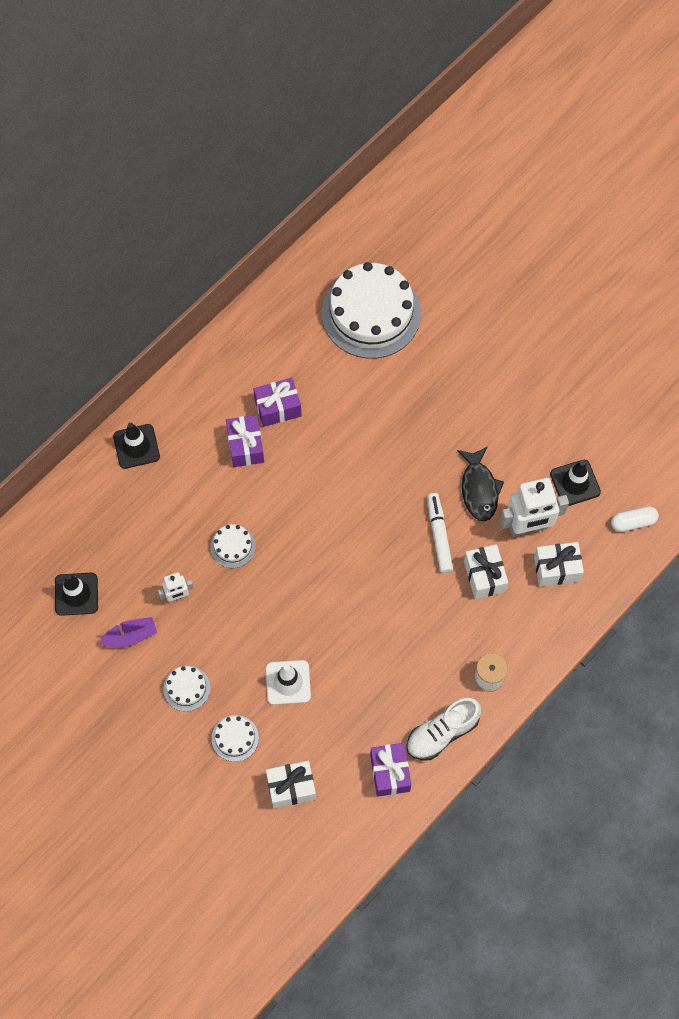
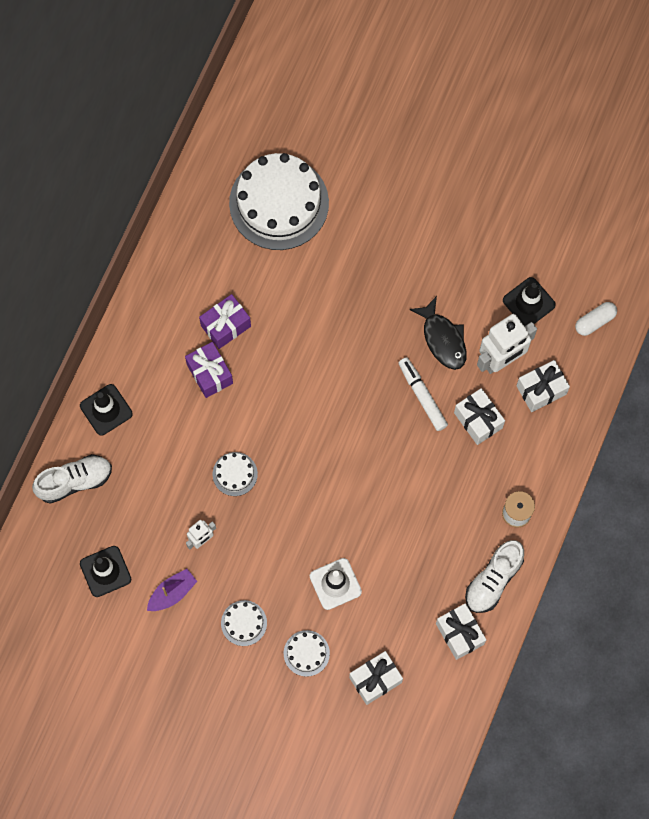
camera: 20 degrees left, 5 degrees up
purple gift [370,743,411,797] -> white gift [436,603,486,660]
none -> white shoe [32,454,112,504]

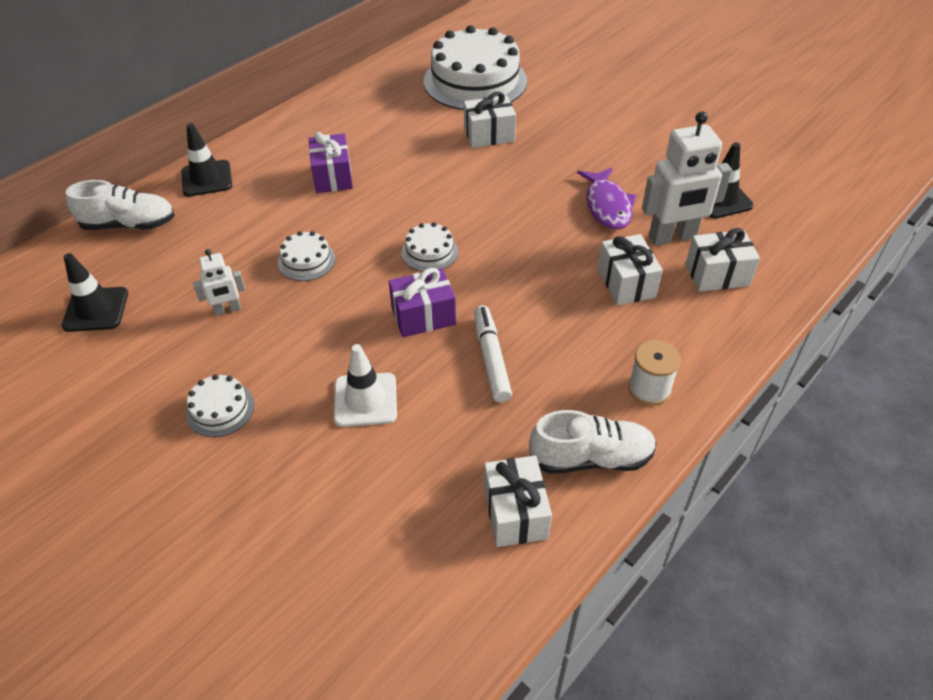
camera: 20 degrees right, 25 degrees down
purple boat [147,569,198,611] -> none
purple gift [199,294,251,349] -> purple gift moved to [389,268,456,337]
white cake [284,630,330,677] -> white cake moved to [402,222,458,272]
white gift [349,651,403,705] -> white gift moved to [464,92,516,148]
white marker [398,357,448,431] -> white marker moved to [474,305,512,403]
black fish [409,296,467,370] -> purple fish [577,167,637,230]
white shoe [465,540,524,613] -> white shoe turned 150 degrees counterclockwise [529,410,657,474]
white capsule [575,302,617,336] -> none

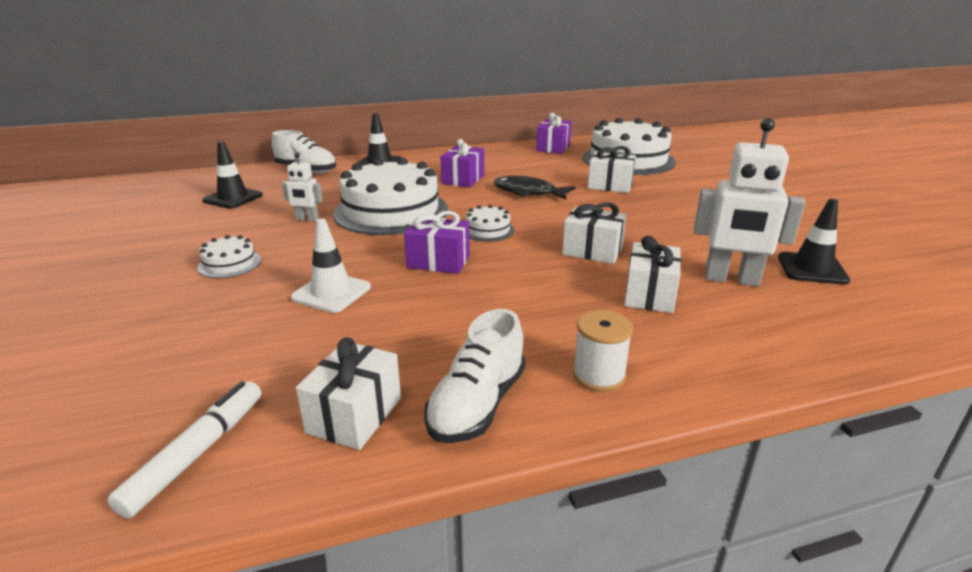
camera: 30 degrees right, 20 degrees down
white cake [278,231,335,281] -> white cake [333,158,448,235], size x2.30
white marker [474,305,512,403] -> white marker moved to [107,381,262,519]
white shoe [529,410,657,474] -> white shoe turned 90 degrees clockwise [424,309,525,443]
purple fish [577,167,637,230] -> none
white gift [686,228,760,292] -> white gift moved to [562,202,626,264]
none -> black fish [494,176,576,200]
none -> purple gift [536,113,571,154]

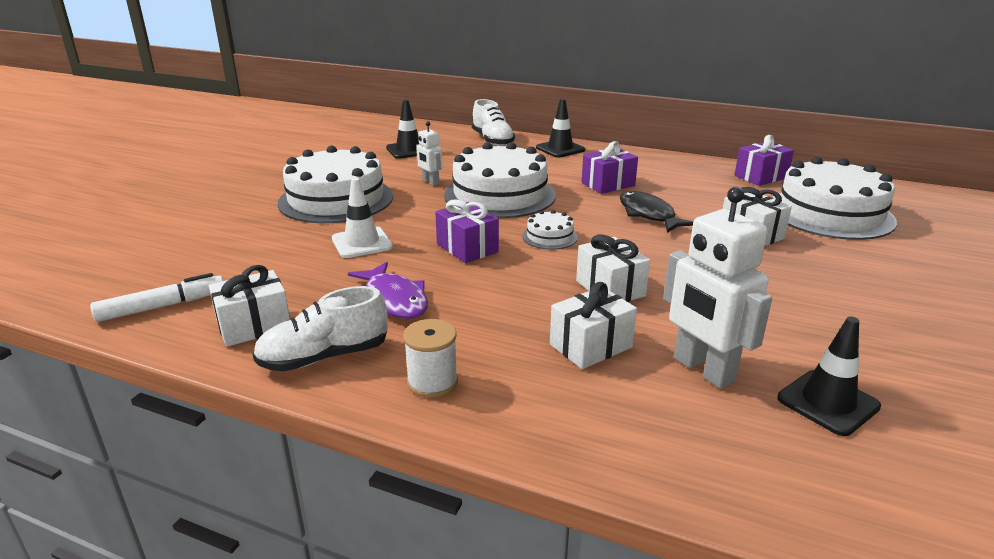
camera: 40 degrees right, 0 degrees up
white cake [197,235,261,278] -> white cake [278,145,393,223], size x2.30
none -> purple fish [348,262,428,319]

